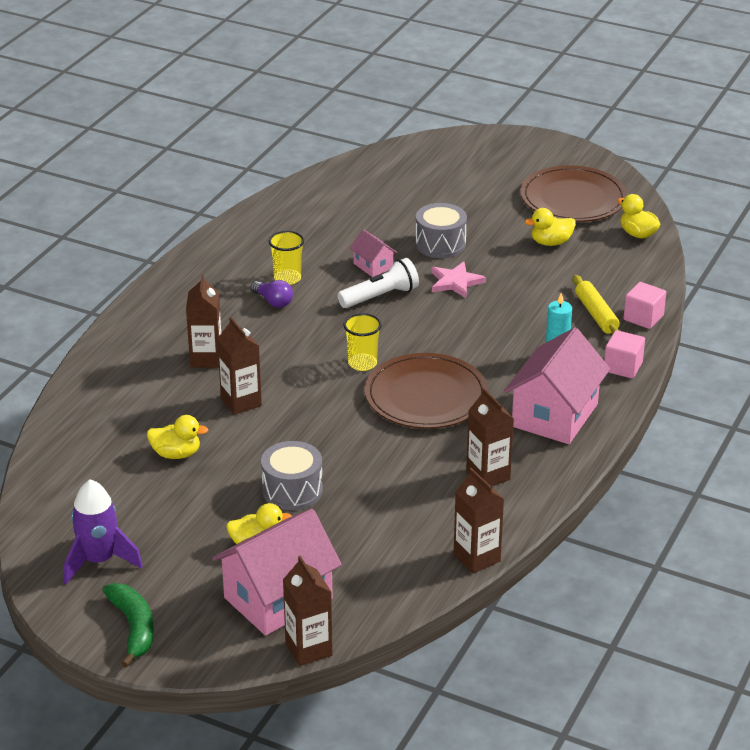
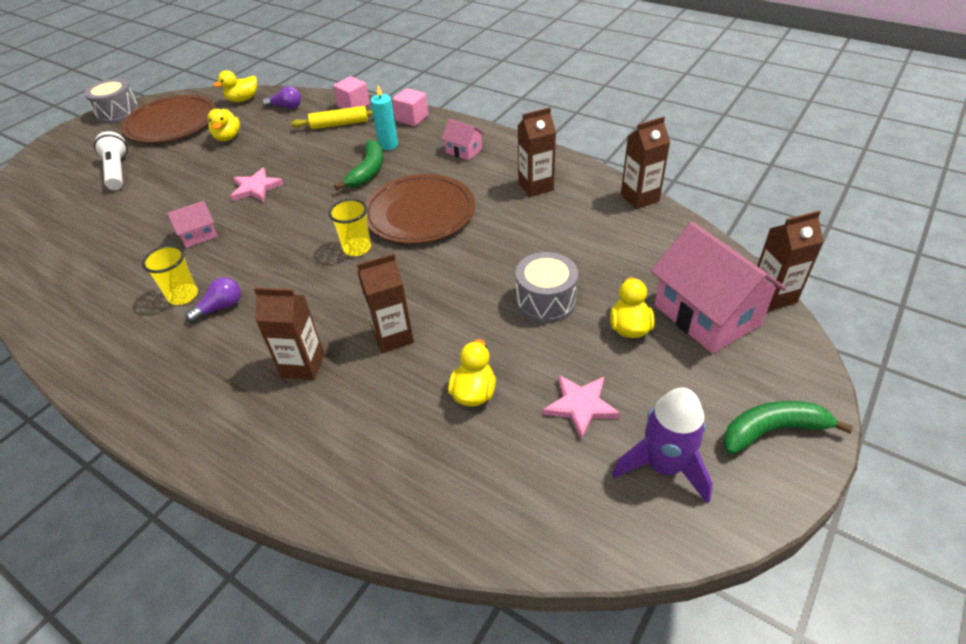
camera: 80 degrees left, 10 degrees up
white flashlight [337,258,419,308] -> white flashlight moved to [94,131,128,190]
grey drum [415,203,467,258] -> grey drum moved to [84,79,139,124]
pink house [504,327,610,444] -> pink house [441,119,485,161], size x0.47
none -> purple light bulb [263,86,301,109]
none -> green banana [334,139,383,190]
none -> pink star [542,375,621,440]

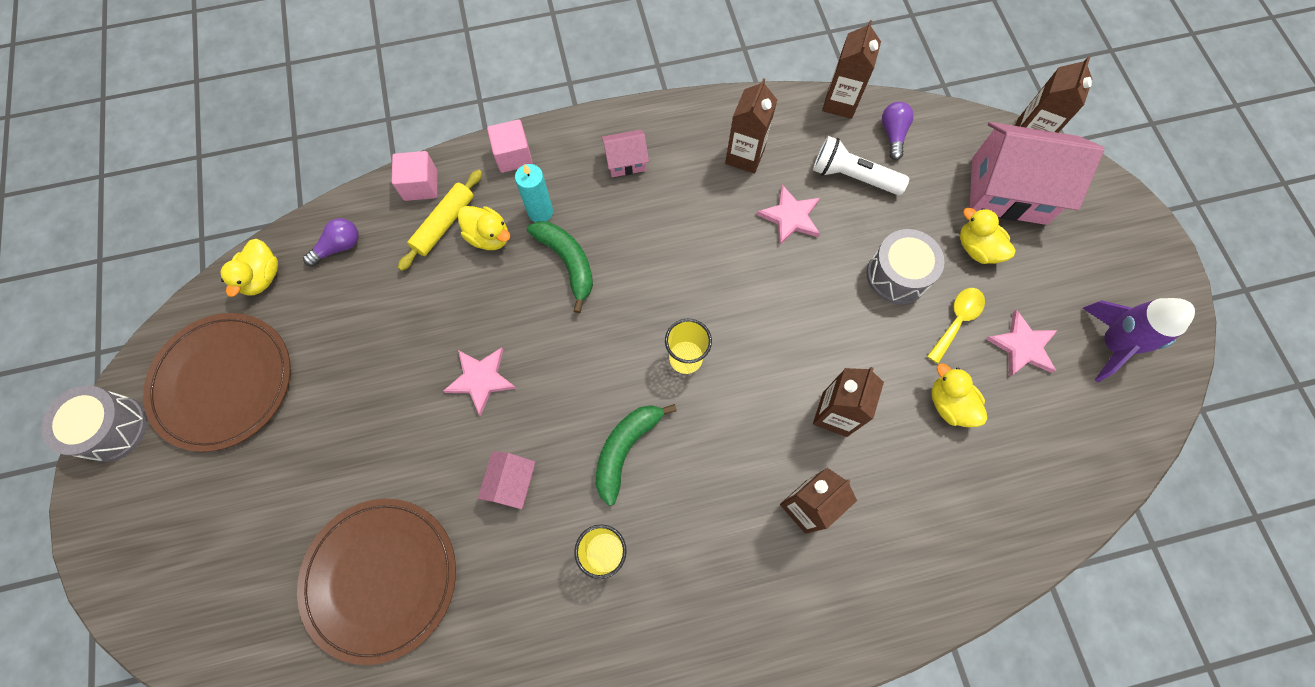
camera: 50 degrees left, 25 degrees up
white flashlight [94,131,128,190] -> white flashlight moved to [813,136,909,195]
purple light bulb [185,277,241,323] -> purple light bulb moved to [882,102,914,160]
yellow duck [208,109,240,141] -> yellow duck moved to [458,206,510,250]
brown plate [365,174,475,244] -> brown plate moved to [297,499,456,665]
green banana [723,401,853,454] -> green banana moved to [596,404,677,506]
none -> pink star [756,185,820,246]
none -> yellow spoon [927,288,985,364]

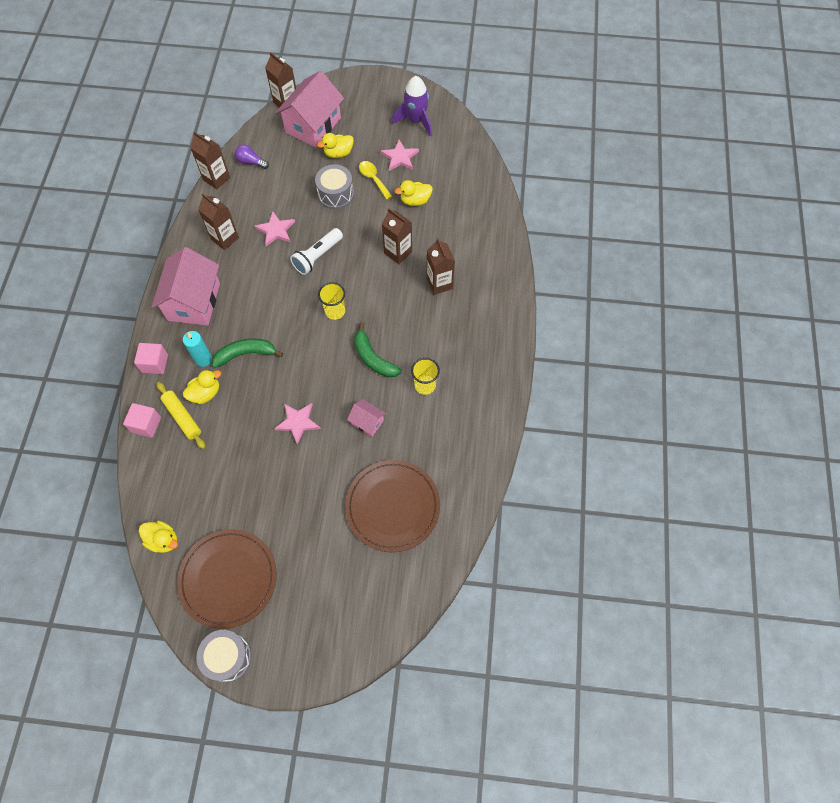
camera: 70 degrees left, 5 degrees down
purple light bulb [303,218,359,267] -> none
pink house [601,129,649,177] -> pink house [152,247,220,326], size x2.12
white flashlight [813,136,909,195] -> white flashlight moved to [290,228,343,275]

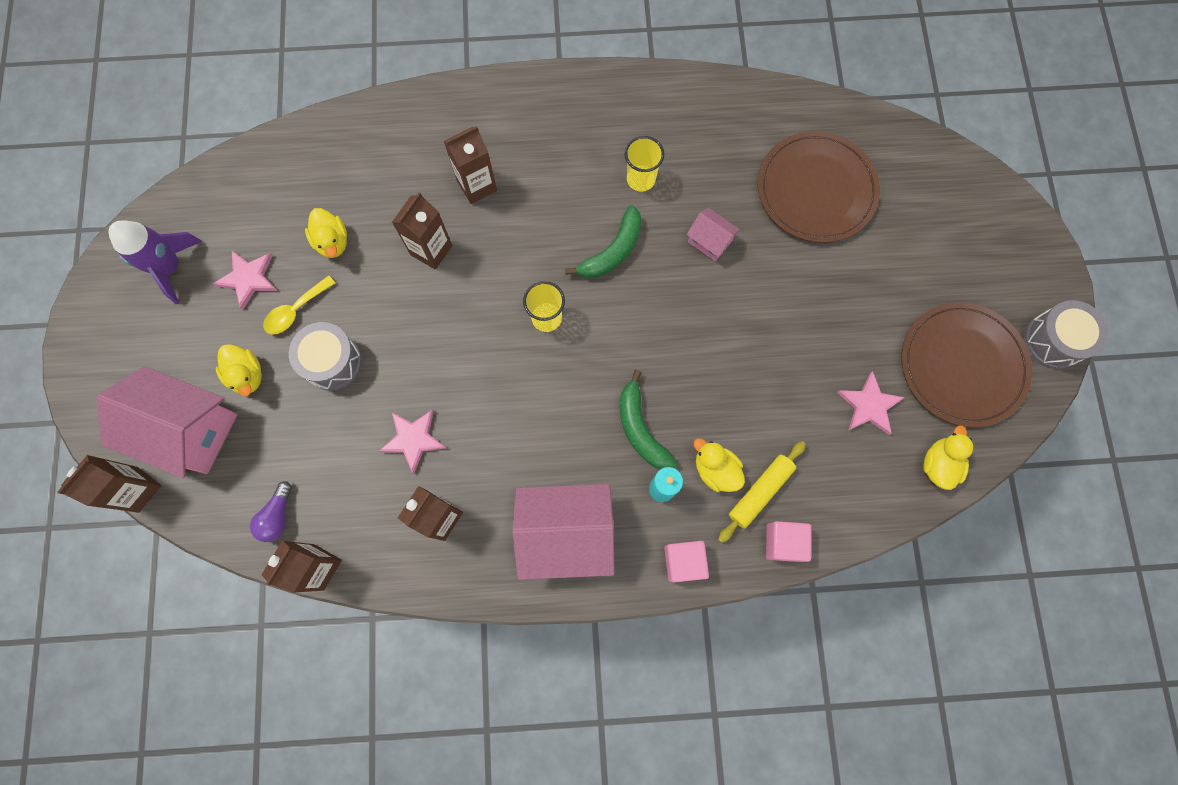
camera: 100 degrees left, 10 degrees up
pink star [274,403,321,445] -> pink star moved to [838,371,905,435]
white flashlight [290,228,343,275] -> none
pink house [347,399,386,437] -> pink house turned 75 degrees counterclockwise [686,208,740,261]

